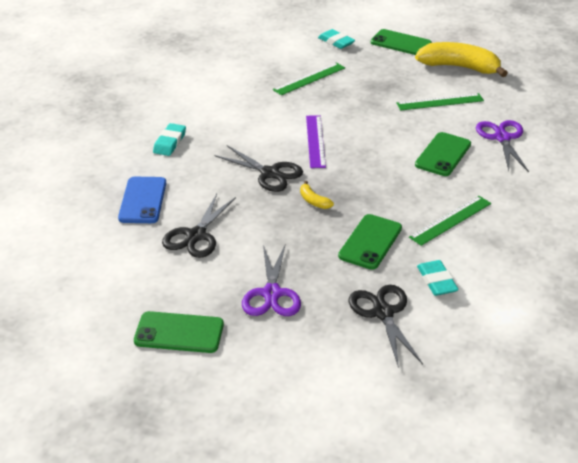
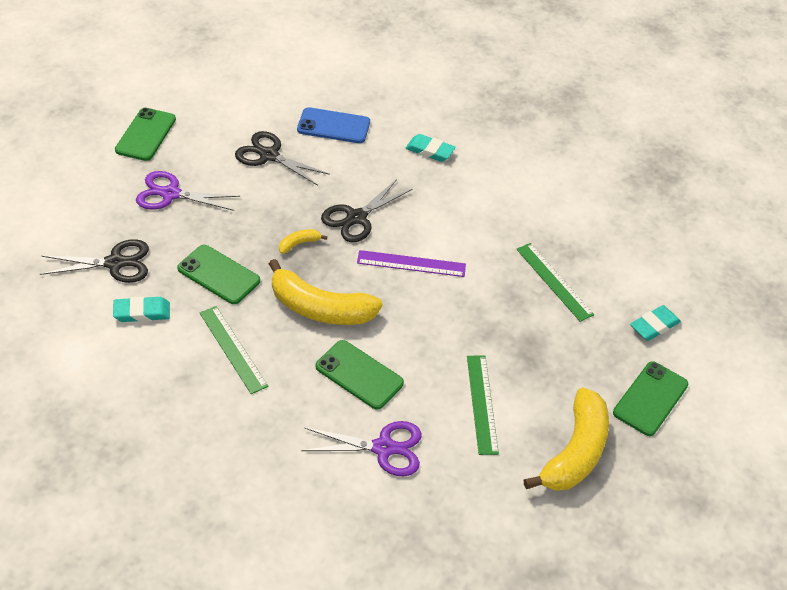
camera: 95 degrees right, 10 degrees up
none -> yellow banana [269,259,382,325]

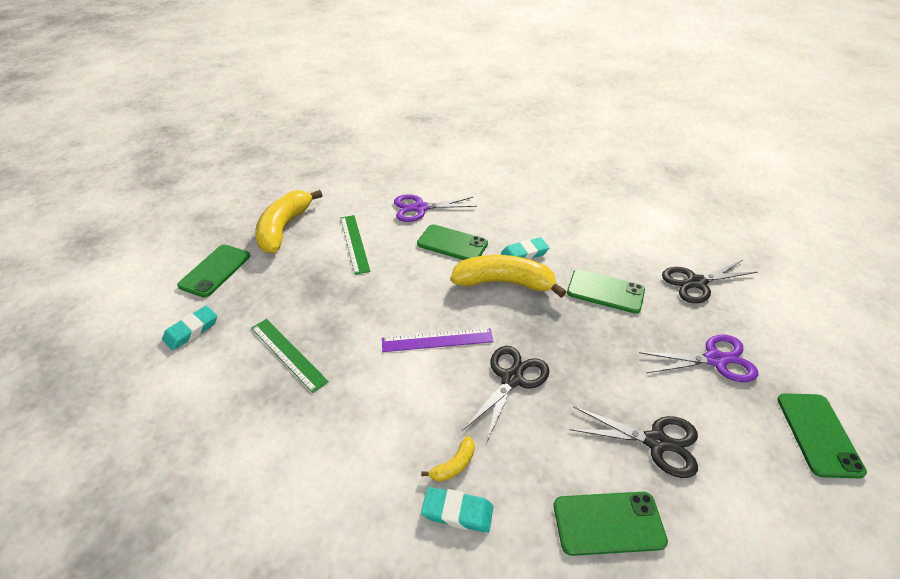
camera: 170 degrees right, 5 degrees down
turquoise eraser [113,296,170,322] -> turquoise eraser moved to [501,237,549,260]
green ruler [200,306,268,394] -> none
yellow banana [279,229,327,254] -> yellow banana moved to [421,436,475,482]
blue phone [297,107,370,143] -> green phone [554,492,668,556]

